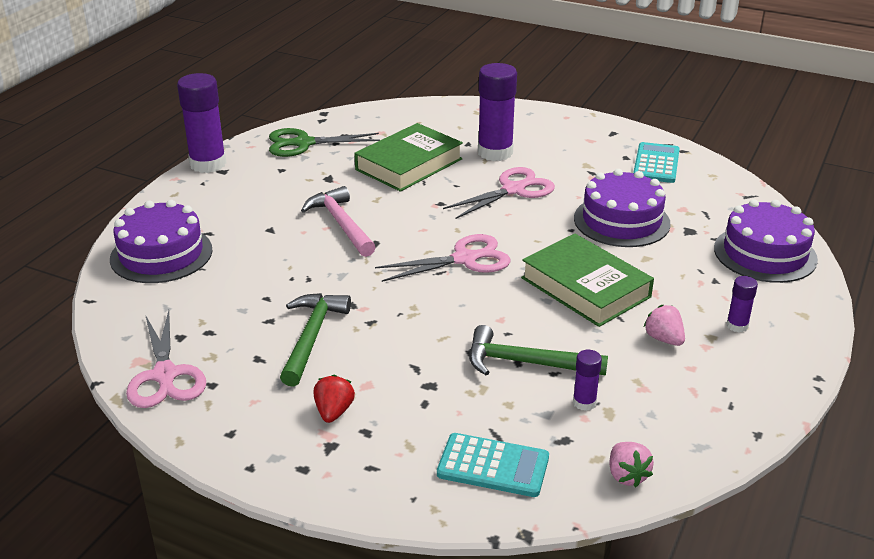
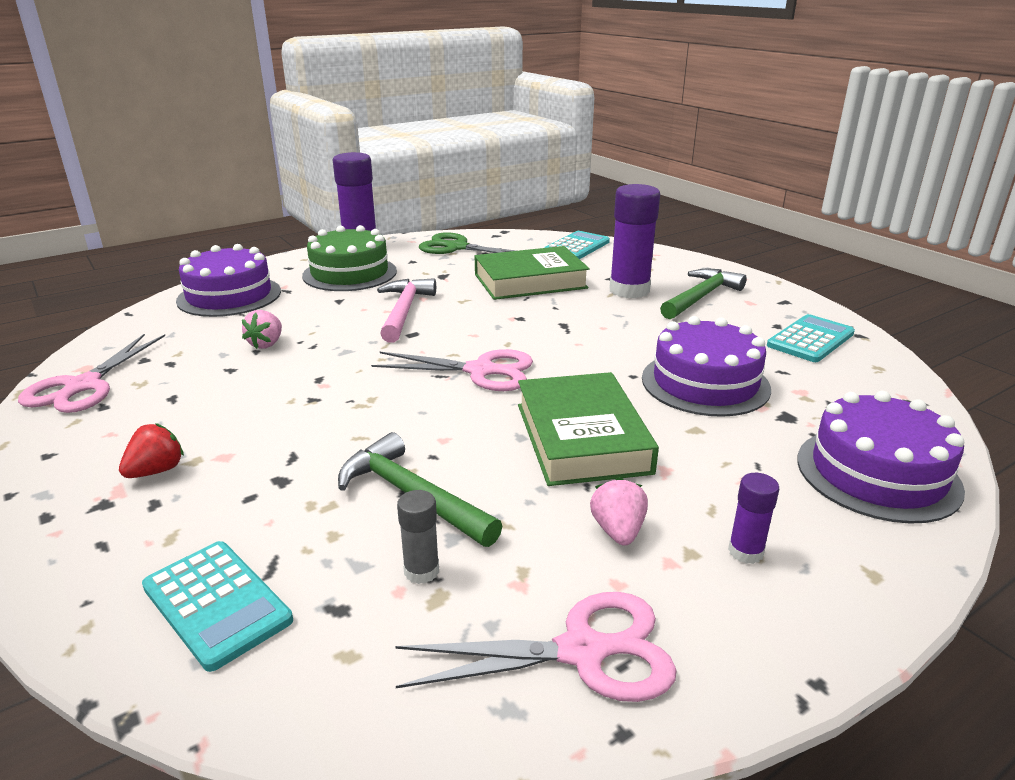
camera: 30 degrees right, 5 degrees down
green hammer [280,293,351,387] -> green hammer moved to [660,269,747,319]
pink scissors [443,167,555,219] -> pink scissors moved to [395,592,677,702]
purple glue stick [573,350,602,411] -> grey glue stick [397,490,439,584]
pink strawberry [609,442,654,487] -> pink strawberry moved to [242,310,282,349]
none -> green cake [302,225,397,291]
none -> turquoise calculator [544,231,610,259]

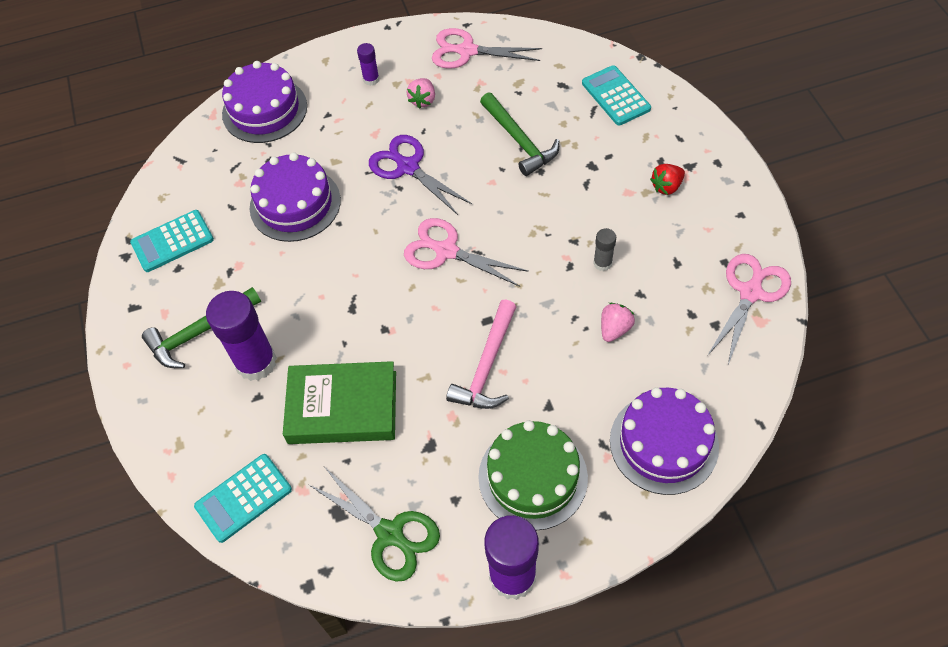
camera: 160 degrees left, 30 degrees up
grey glue stick [397,490,439,584] -> grey glue stick moved to [593,228,616,271]
green book [518,372,659,486] -> purple scissors [369,135,472,215]

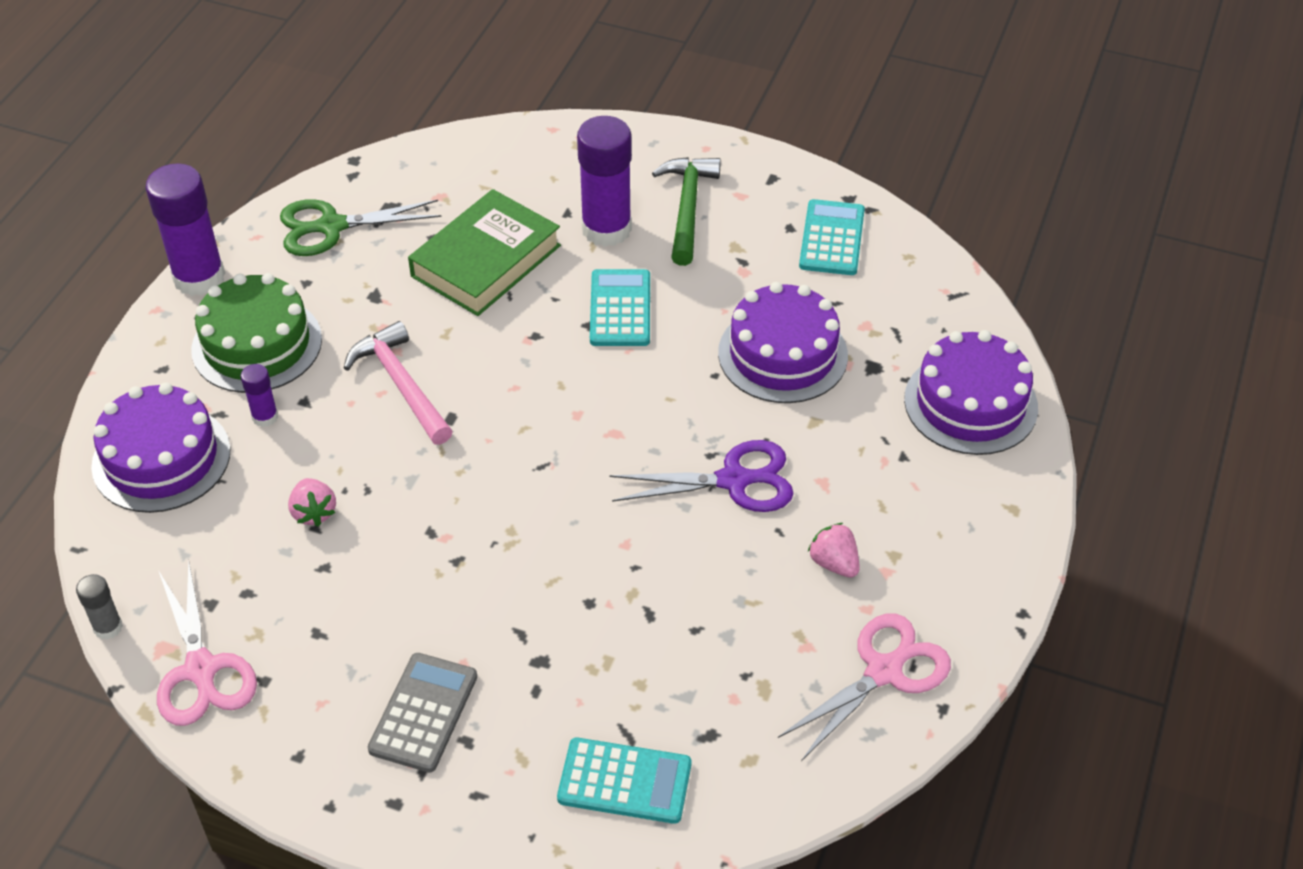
camera: 125 degrees right, 10 degrees down
turquoise calculator [194,454,292,543] -> turquoise calculator moved to [590,269,650,346]
purple glue stick [357,43,379,86] -> purple glue stick moved to [241,364,278,427]
pink scissors [404,218,529,287] -> none
green hammer [480,92,559,176] -> none
grey glue stick [593,228,616,271] -> grey glue stick moved to [76,574,123,639]
red strawberry [650,164,685,195] -> grey calculator [368,653,477,773]

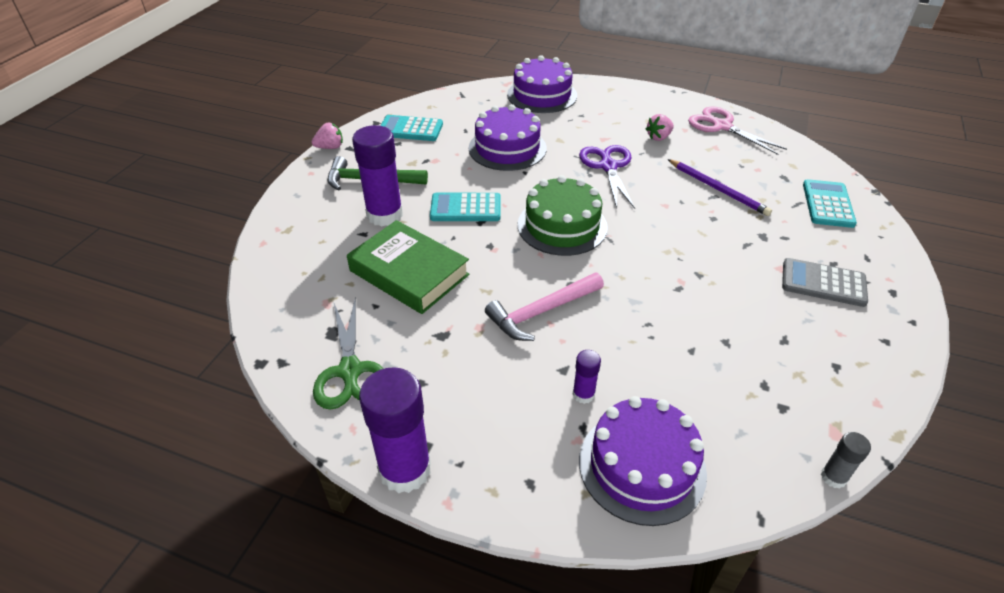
camera: 90 degrees left, 5 degrees down
pink scissors [157,559,257,726] -> none
green cake [191,273,322,393] -> green cake moved to [518,175,608,256]
pink strawberry [288,478,336,527] -> pink strawberry moved to [311,123,343,149]
none -> purple pencil [667,159,772,216]

